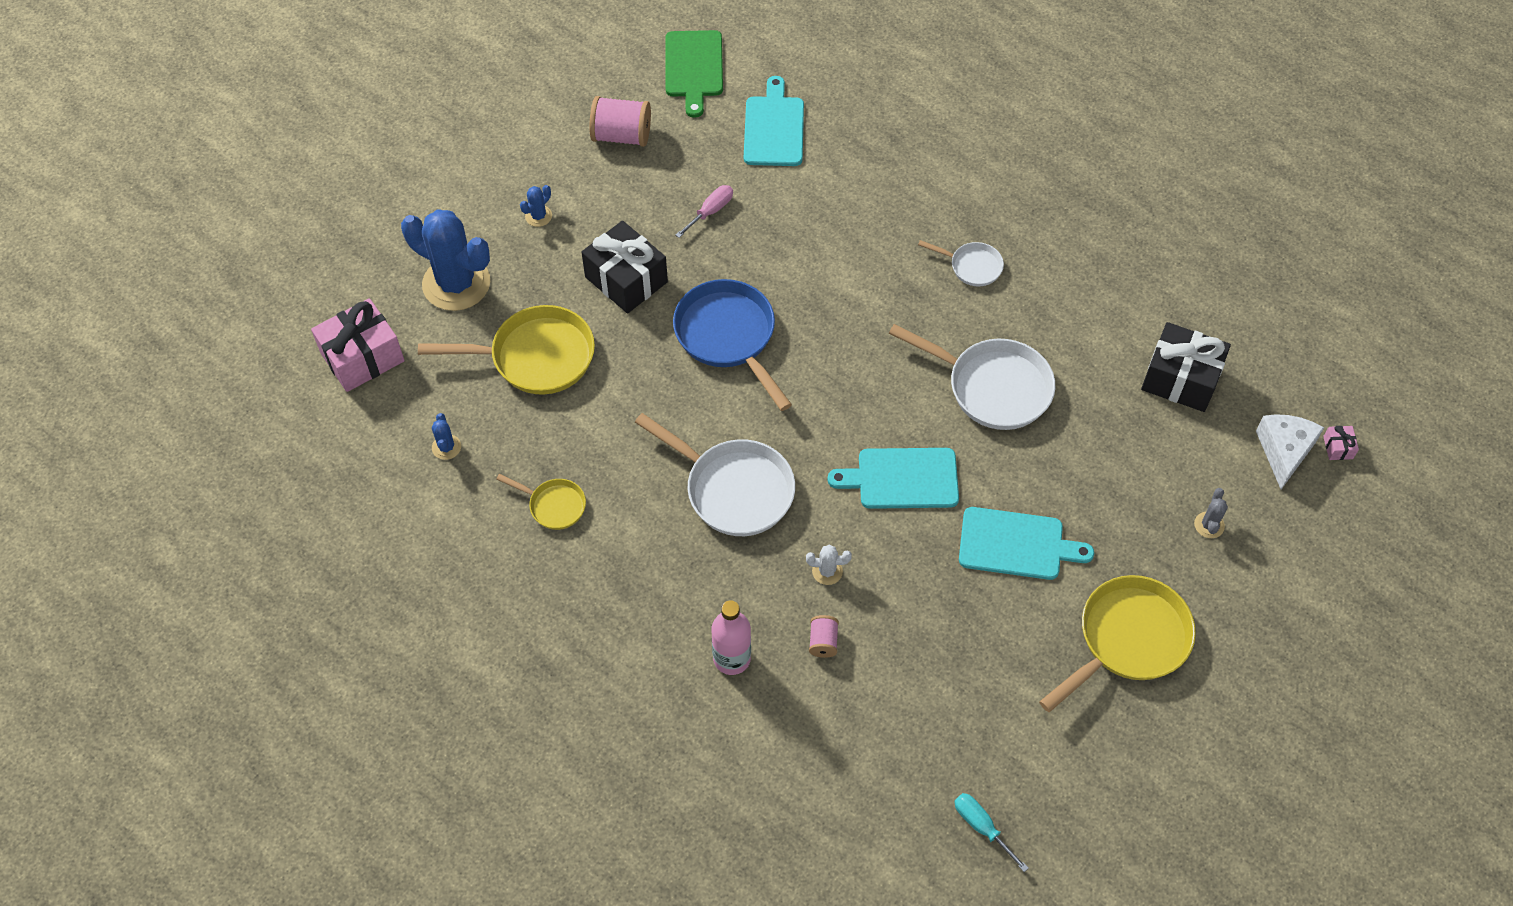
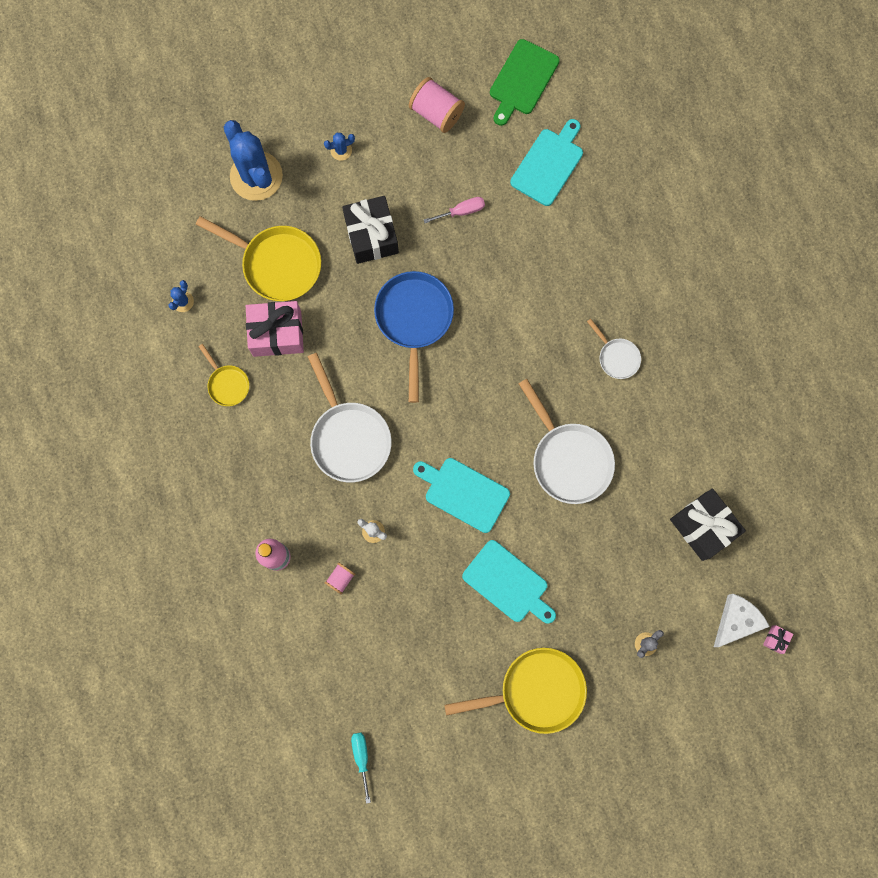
camera: 30 degrees right, 20 degrees up
pink gift [311,298,405,392] -> pink gift moved to [246,301,304,357]

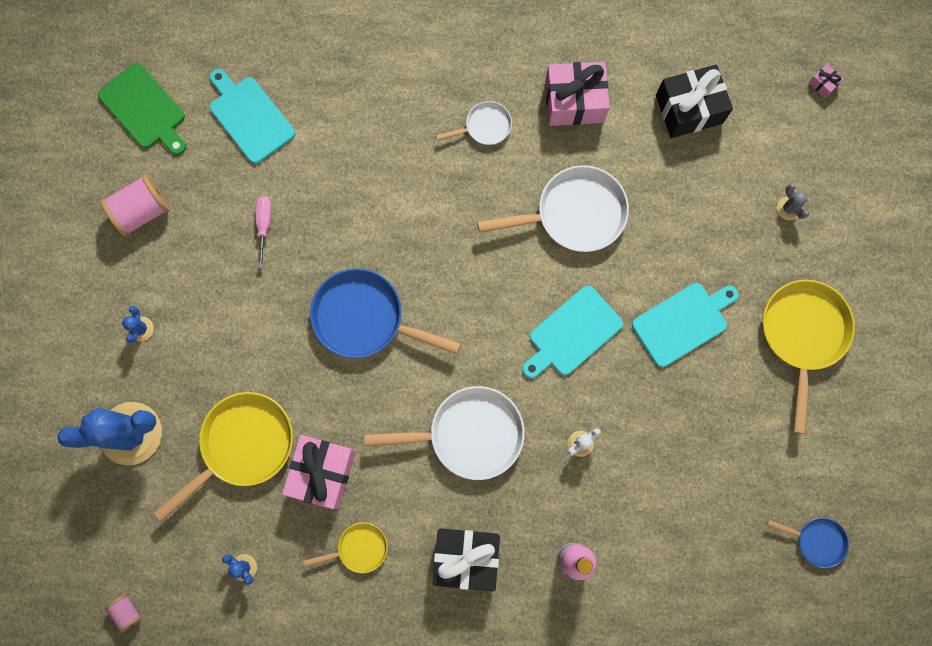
camera: 70 degrees left, 0 degrees up
pink spool [325,563,355,595] -> pink spool moved to [105,594,142,633]
black gift [342,196,399,264] -> black gift moved to [433,528,500,591]
turquoise screwdriver [351,732,371,804] -> blue pan [767,517,849,568]
white cheese [714,594,770,647] -> none
none -> pink gift [545,62,610,126]

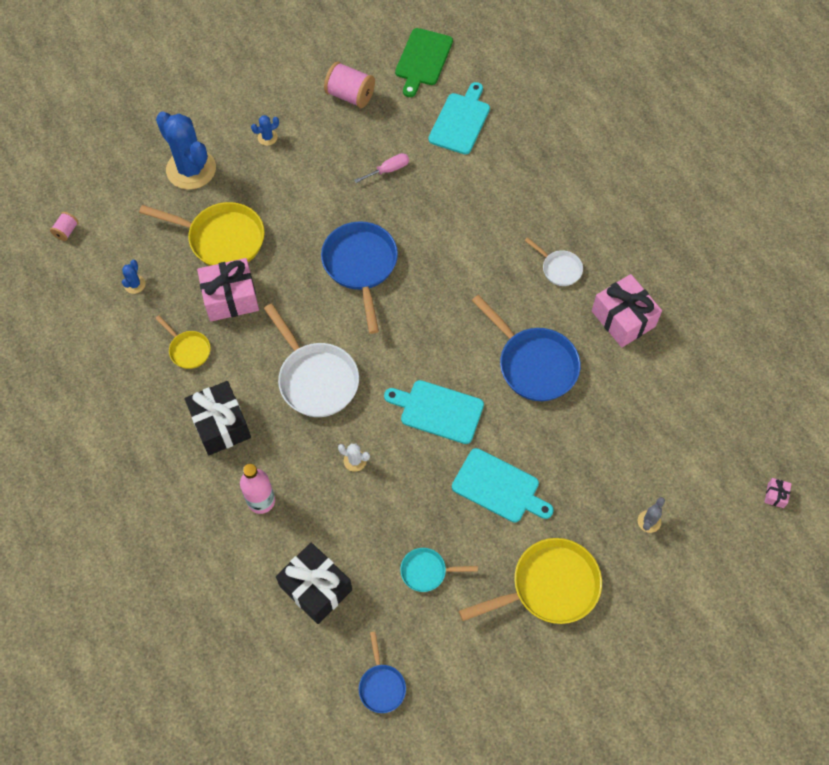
camera: 60 degrees right, 15 degrees down
white pan [477,165,629,252] -> blue pan [472,295,581,401]
black gift [656,64,733,138] -> black gift moved to [276,543,352,624]
none -> turquoise pan [400,548,478,592]

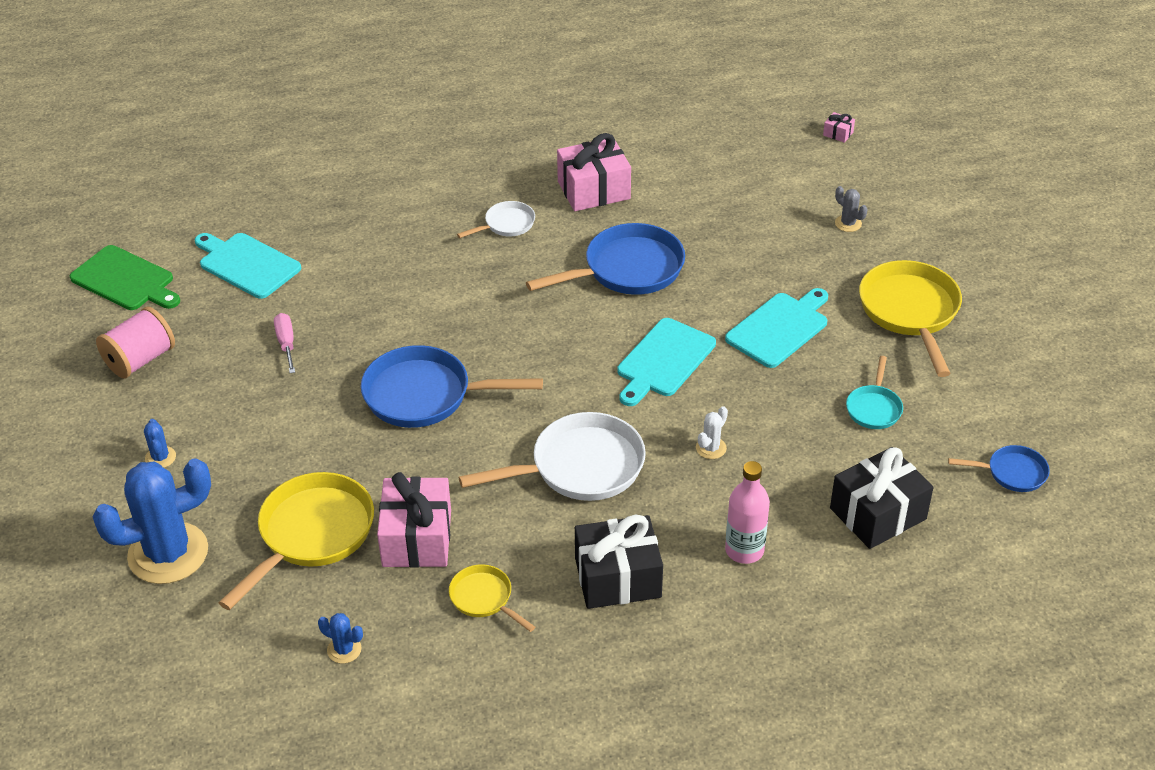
camera: 75 degrees left, 20 degrees down
pink spool [50,212,79,241] -> none
yellow pan [155,316,211,369] -> yellow pan turned 105 degrees counterclockwise [449,564,535,632]

